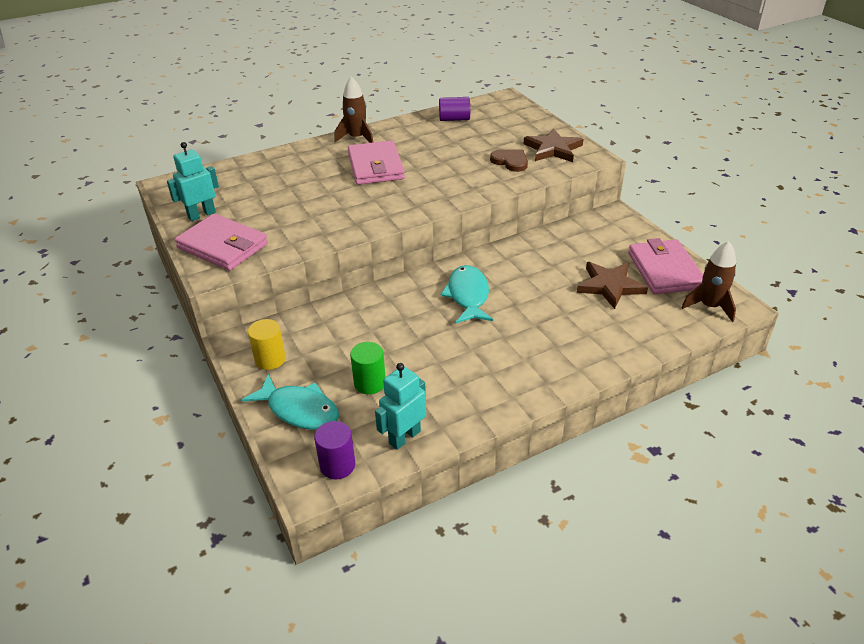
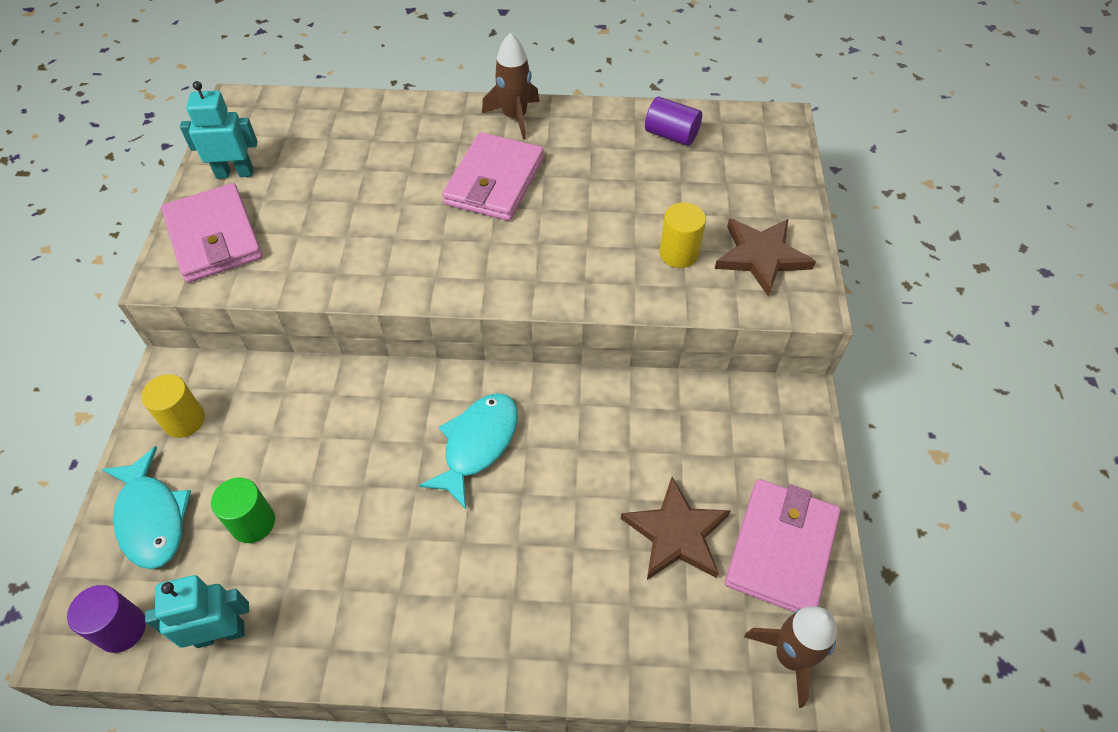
camera: 30 degrees right, 15 degrees up
brown heart [490,149,528,172] -> yellow cylinder [659,203,706,268]

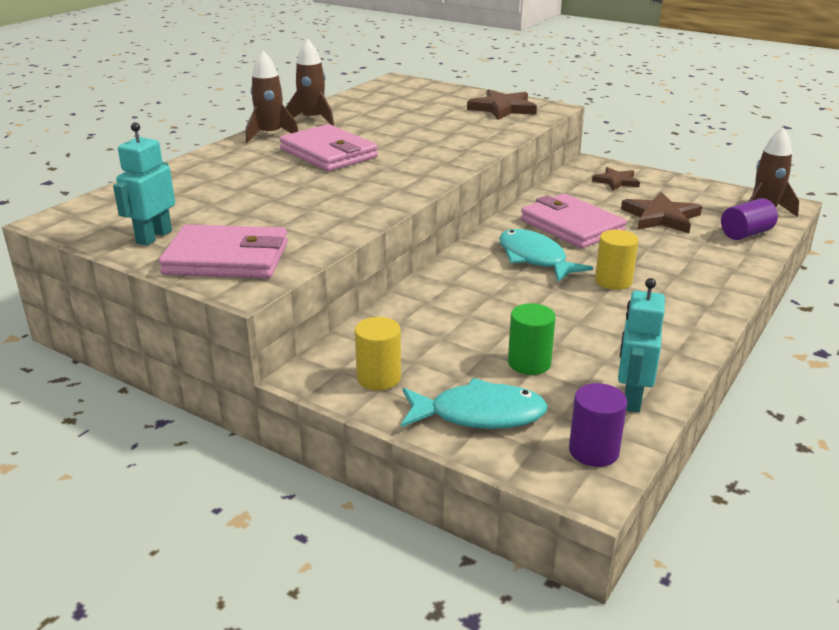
camera: 60 degrees left, 25 degrees down
purple cylinder [645,96,702,146] -> purple cylinder moved to [721,198,778,240]
yellow cylinder [659,203,706,268] -> yellow cylinder moved to [595,230,639,290]
pink wallet [725,479,841,612] -> pink wallet moved to [521,194,626,248]
none -> brown rocket [285,38,334,126]
none -> brown star [592,167,640,190]

